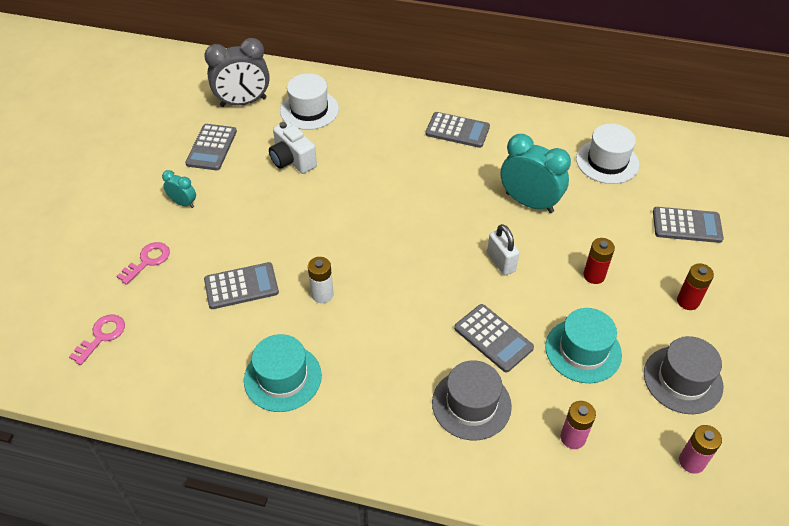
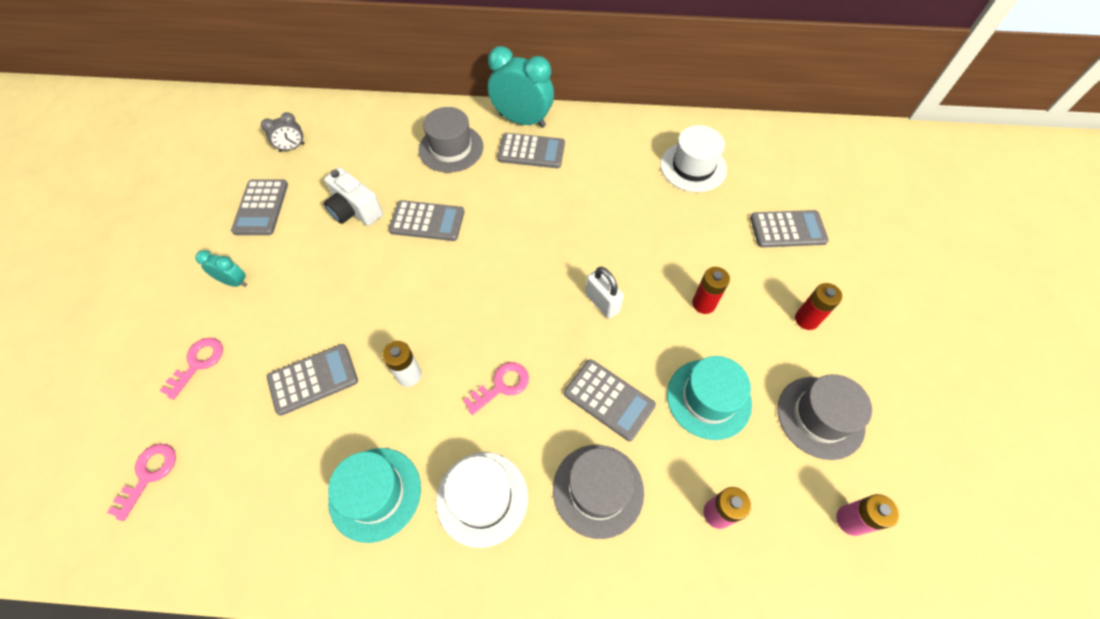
camera: 10 degrees left, 10 degrees up
grey clock [204,38,270,107] -> grey clock [261,112,305,152], size x0.50
white hat [280,73,339,130] -> white hat moved to [436,452,528,548]
turquoise clock [501,134,571,213] -> turquoise clock moved to [488,46,554,128]
none -> grey calculator [389,200,464,241]
none -> grey hat [418,107,484,173]
none -> pink key [463,362,529,415]

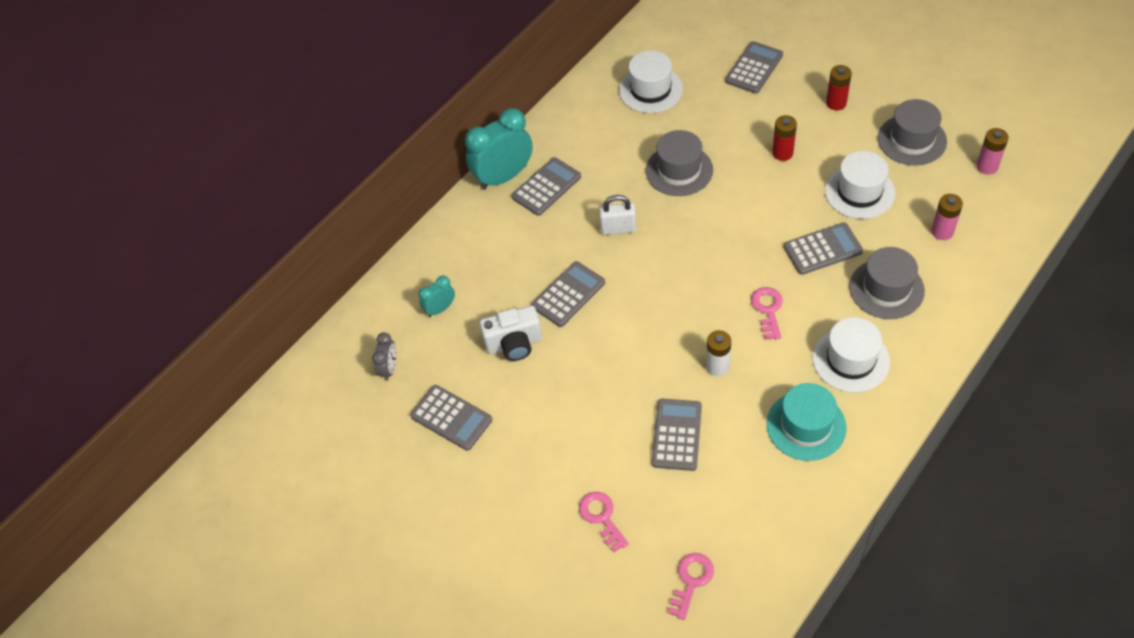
camera: 50 degrees left, 5 degrees down
pink key [107,444,176,521] -> pink key turned 60 degrees clockwise [668,553,714,620]
turquoise clock [195,250,247,287] -> turquoise clock moved to [419,276,455,317]
grey hat [418,107,484,173] -> grey hat moved to [646,130,713,196]
white padlock [585,267,624,319] -> white padlock moved to [599,195,636,235]
turquoise hat [667,356,752,440] -> white hat [825,151,896,219]

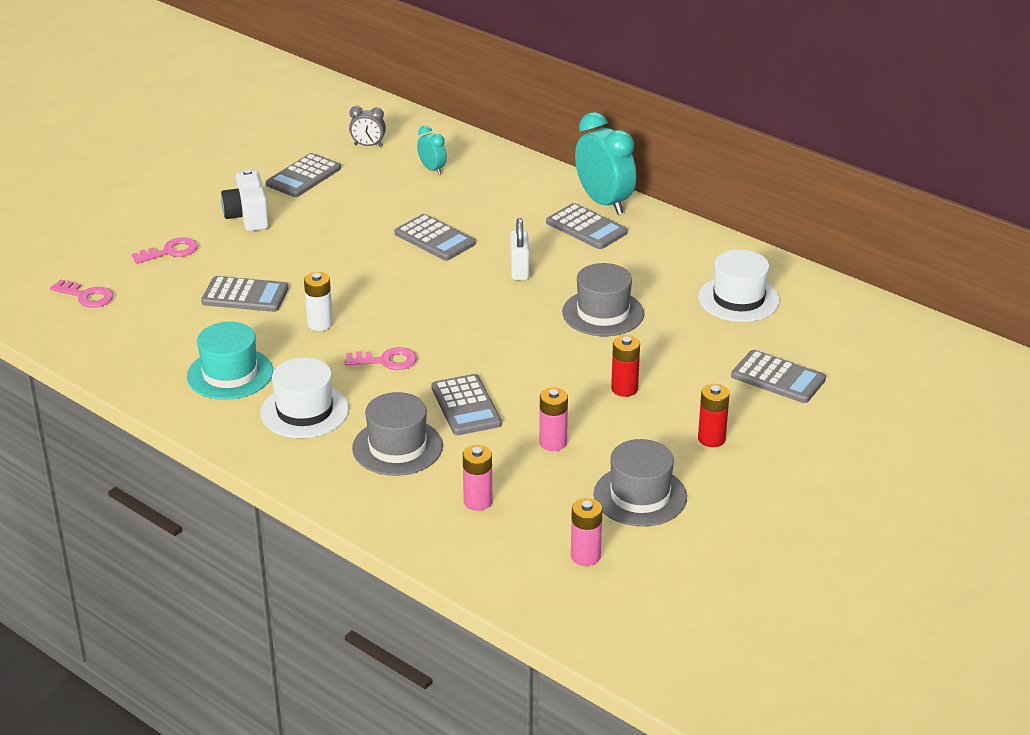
camera: 85 degrees right, 20 degrees down
white camera [479,305,542,361] -> white camera moved to [221,169,269,231]
white hat [825,151,896,219] -> pink battery [539,388,568,451]

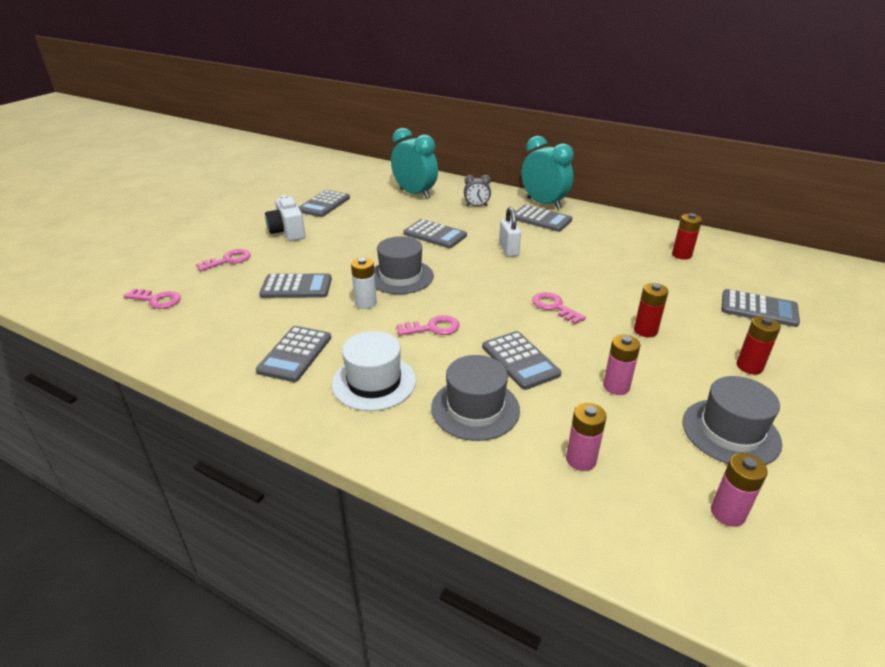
camera: 10 degrees left, 0 degrees up
turquoise hat [187,322,273,400] -> grey calculator [256,326,331,382]
grey clock [349,106,386,147] -> grey clock moved to [464,175,491,207]
turquoise clock [417,126,447,175] -> turquoise clock [391,128,438,199], size x2.00
grey hat [562,263,644,336] -> grey hat moved to [374,236,434,294]
white hat [698,250,780,322] -> red battery [672,213,702,260]
none -> pink key [532,292,586,324]

